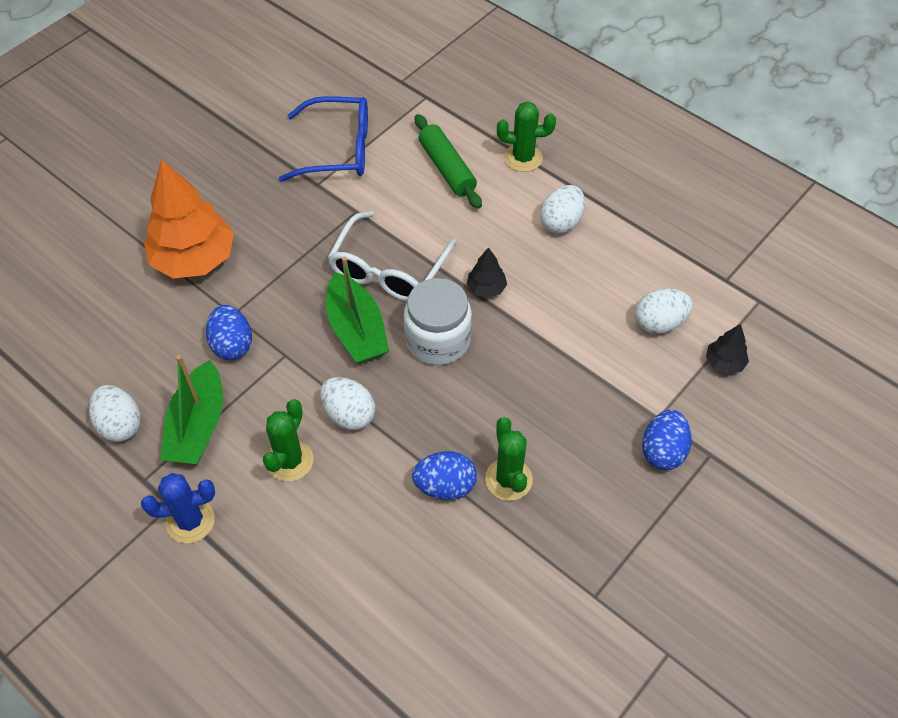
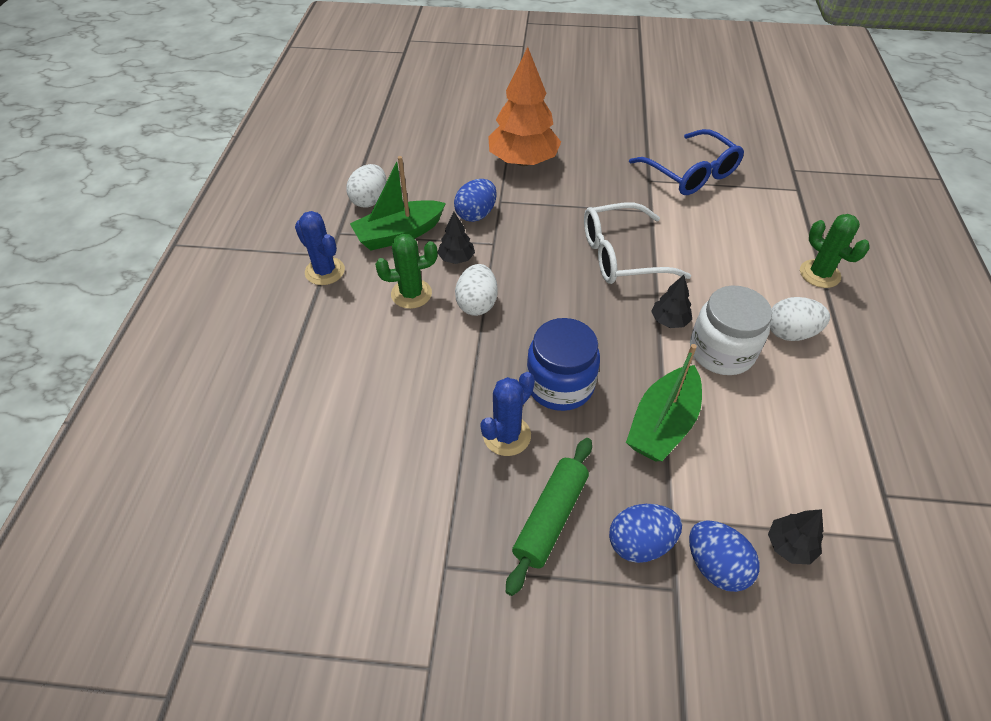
camera: 55 degrees right, 5 degrees down
green boat [326,257,389,364] -> green boat moved to [626,344,702,461]
white jar [404,278,472,365] -> white jar moved to [690,286,772,375]
blue egg [412,451,477,500] -> blue egg moved to [689,520,760,592]
green rolling pin [415,114,482,209] -> green rolling pin moved to [506,438,592,596]
green cactus [485,417,533,501] -> blue cactus [480,372,535,456]
white egg [635,288,693,334] -> none
none -> black tree [438,212,475,264]
none -> blue jar [526,318,600,411]

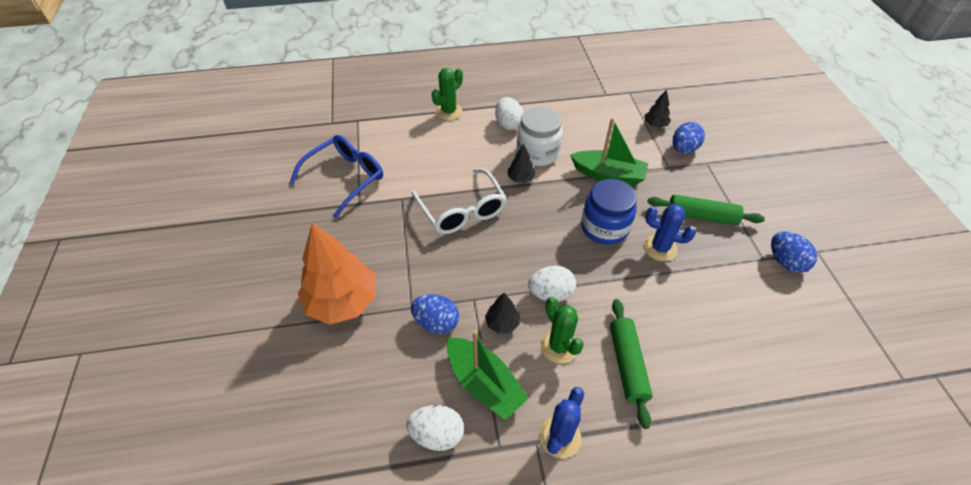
camera: 105 degrees left, 0 degrees up
blue egg [609,504,682,563] -> blue egg moved to [771,231,817,273]
none -> green rolling pin [610,299,653,429]

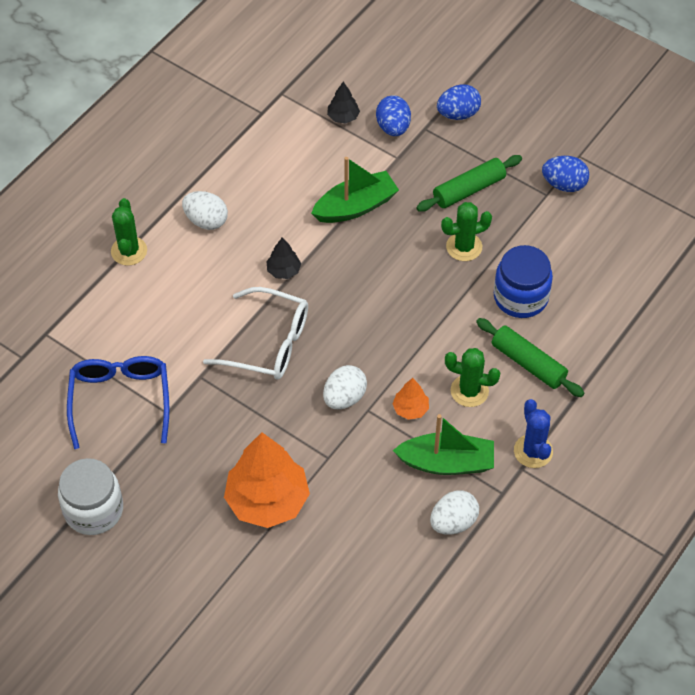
camera: 45 degrees left, 5 degrees up
blue egg [411,294,459,334] -> blue egg moved to [437,84,481,120]
black tree [485,293,520,334] -> orange tree [392,378,429,420]
white jar [517,107,563,166] -> white jar moved to [58,458,123,535]
white egg [528,266,576,302] -> white egg moved to [323,365,367,409]
blue jar [581,179,637,245] -> blue jar moved to [494,245,553,318]
blue cactus [644,204,696,261] -> green cactus [441,202,492,261]

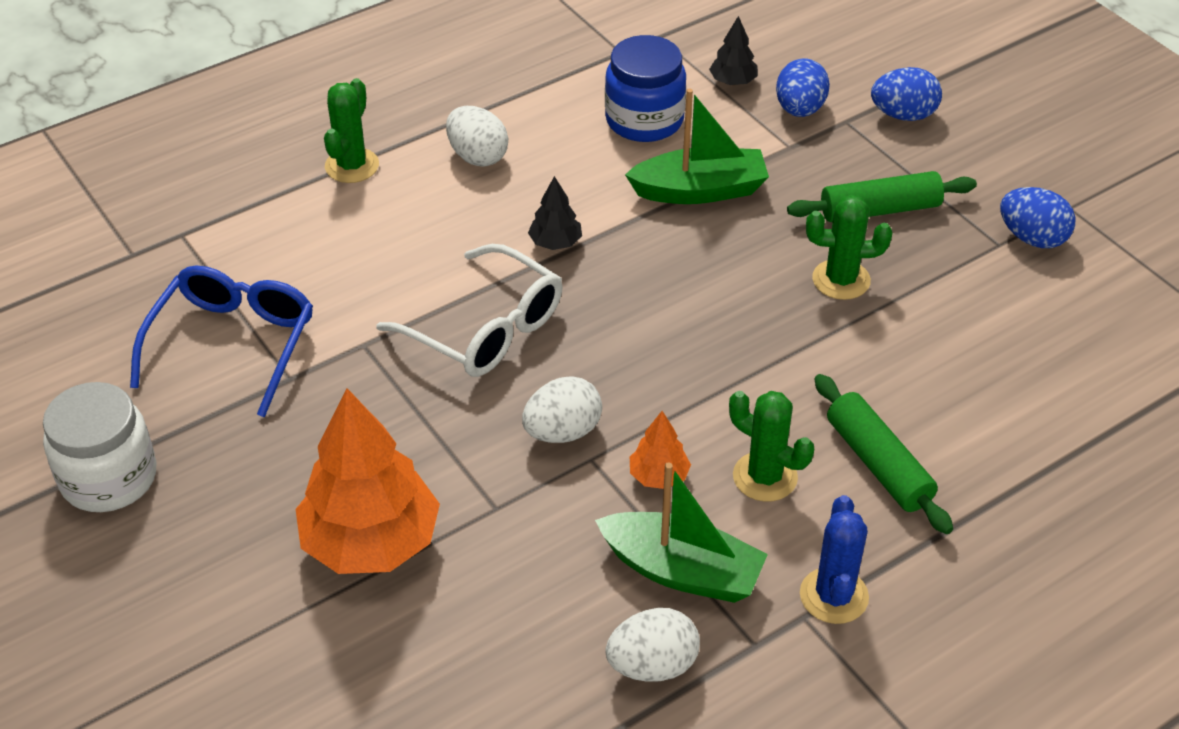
camera: 20 degrees right, 10 degrees down
blue jar [494,245,553,318] -> blue jar moved to [605,35,686,142]

